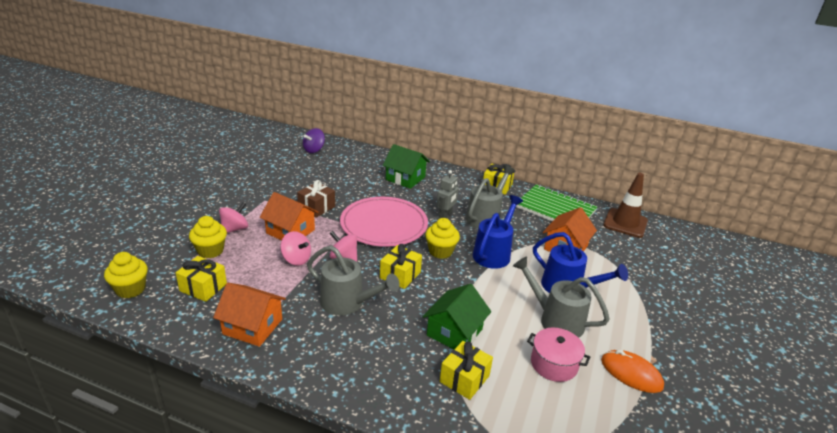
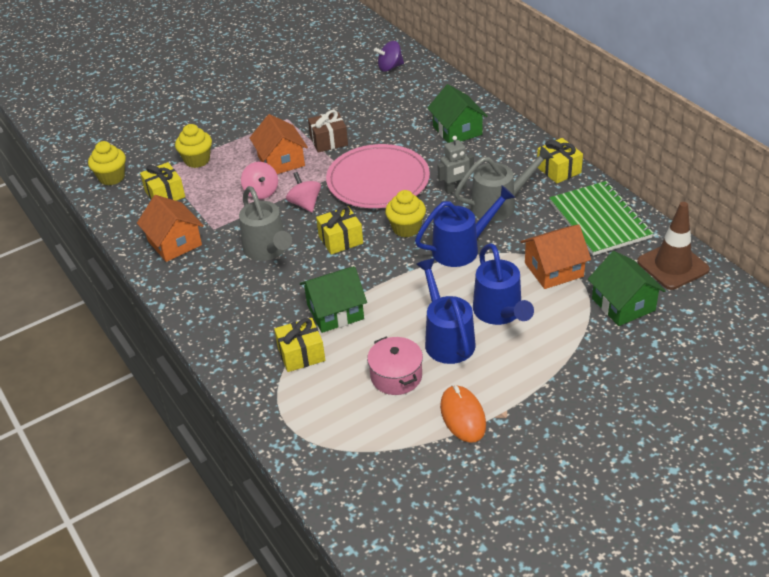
camera: 40 degrees right, 10 degrees up
pink spinning top [219,202,248,233] -> none
grey watering can [513,257,610,338] -> blue watering can [416,258,476,364]
none -> green house [588,251,666,326]

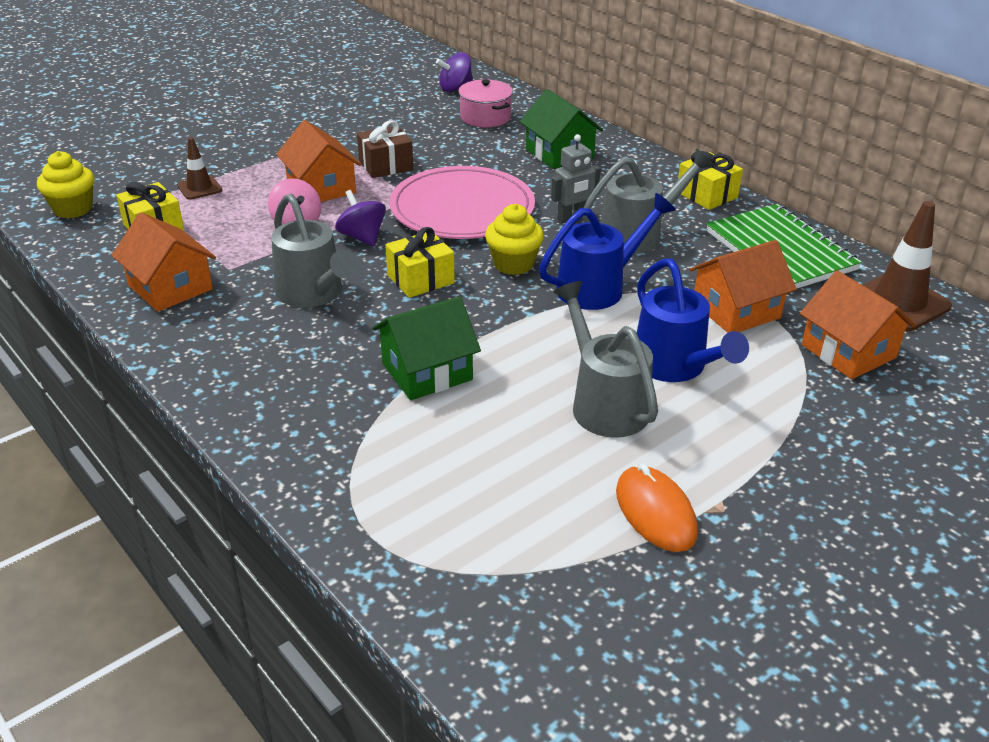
camera: 10 degrees left, 5 degrees down
yellow cupcake [175,124,212,168] -> brown traffic cone [177,137,222,200]
yellow gift [274,318,325,372] -> none
pink spinning top [286,172,321,212] -> purple spinning top [335,190,386,246]
pink pot [367,337,423,395] -> pink pot moved to [458,79,513,127]
blue watering can [416,258,476,364] -> grey watering can [553,281,658,438]
green house [588,251,666,326] -> orange house [800,270,916,379]

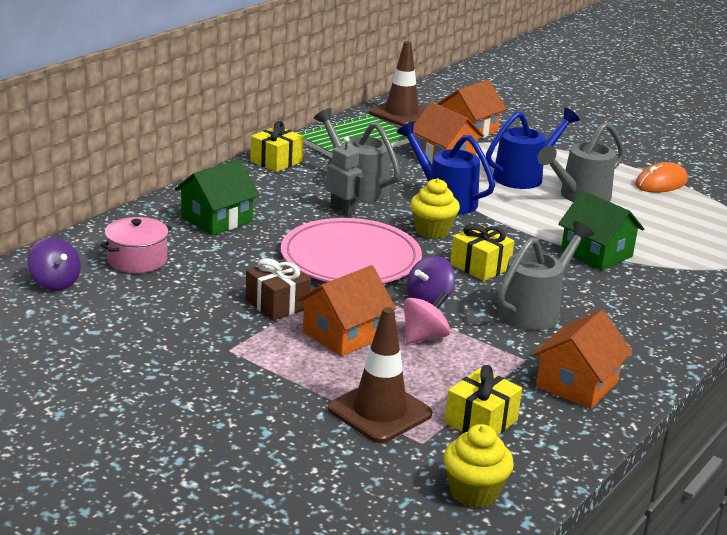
camera: 105 degrees left, 10 degrees down
brown traffic cone [177,137,222,200] -> brown traffic cone [328,307,432,443], size x1.78

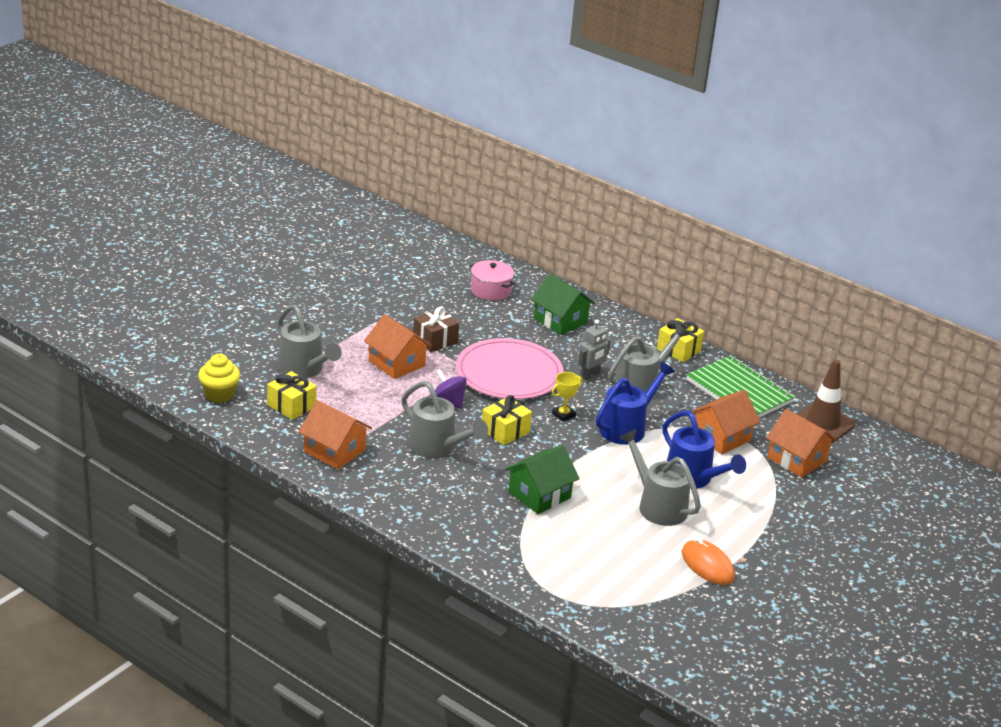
camera: 90 degrees right, 5 degrees up
purple spinning top [28,237,81,290] -> none
brown traffic cone [328,307,432,443] -> grey watering can [278,305,342,378]
pink spinning top [403,291,450,344] -> none
yellow cupcake [410,178,460,239] -> yellow trophy [552,372,583,422]

